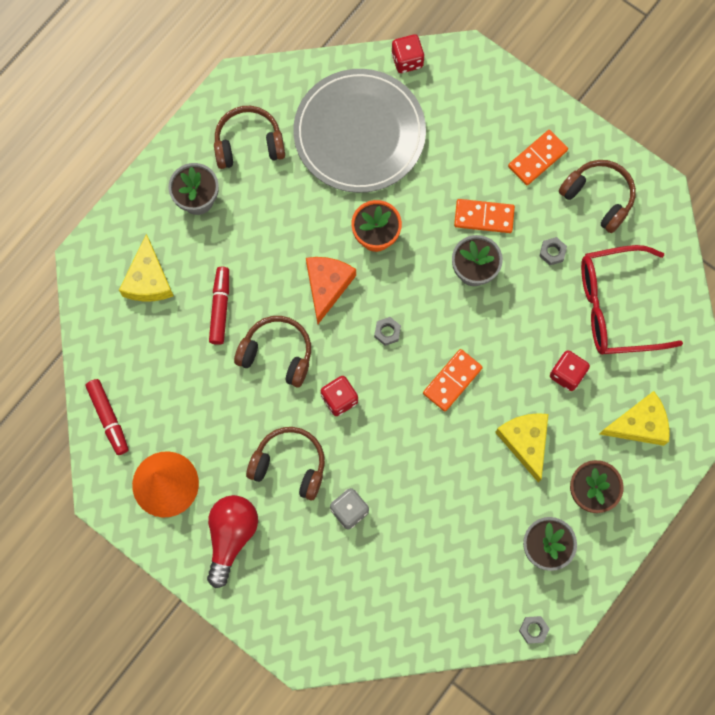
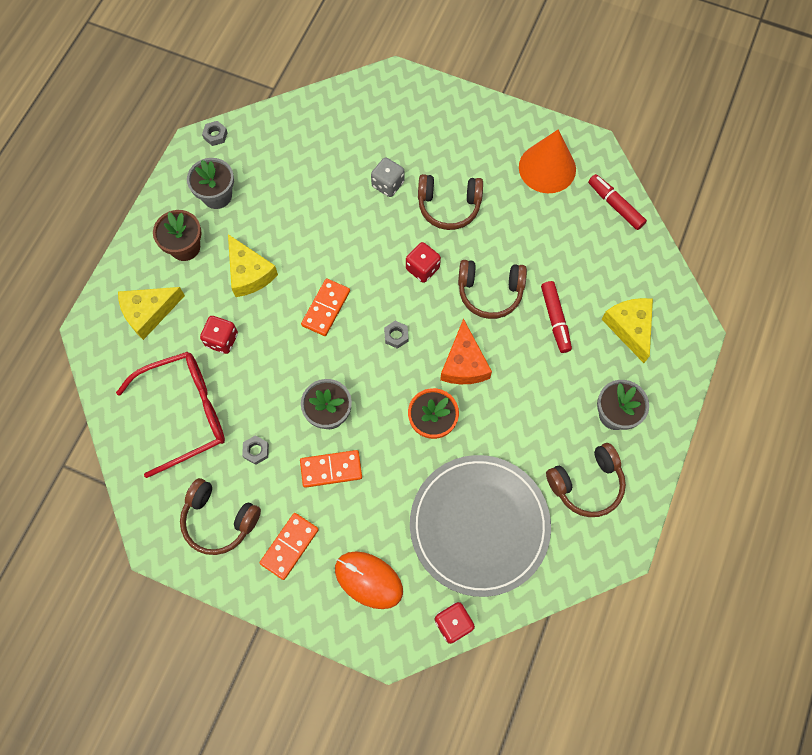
camera: 165 degrees right, 5 degrees down
red light bulb [207,495,258,588] -> none
none -> orange mouse [335,551,403,609]

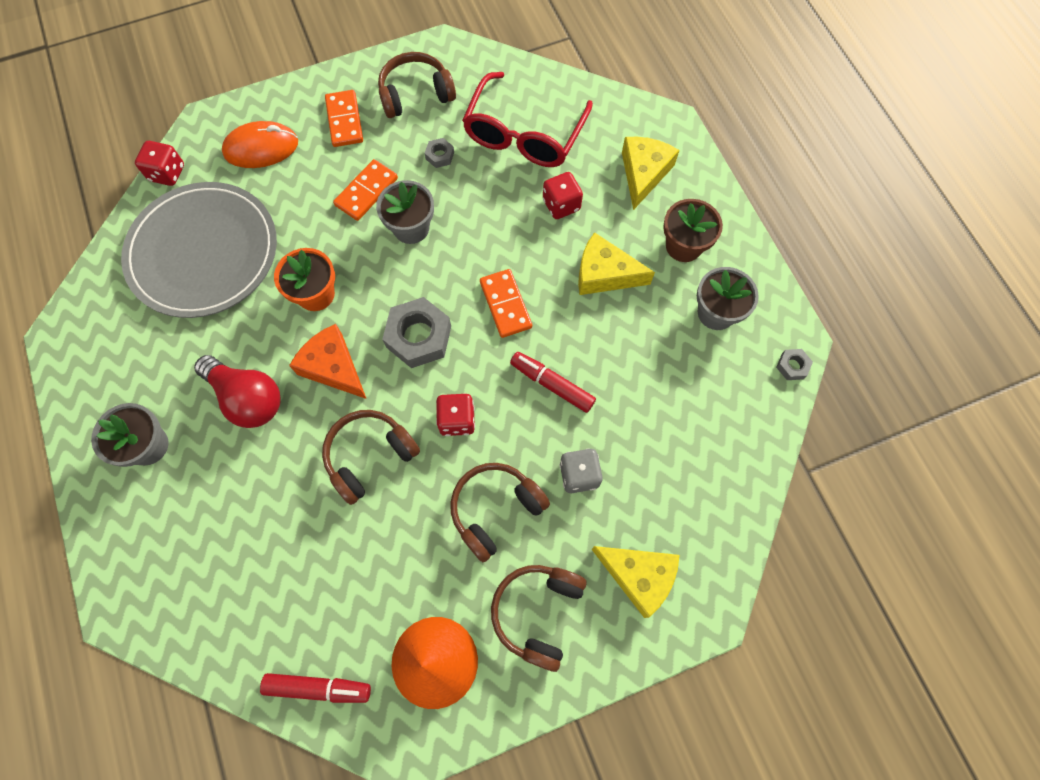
camera: 135 degrees right, 0 degrees up
grey nut [384,321,409,349] -> grey nut [382,297,451,368], size x2.10
red marker [541,281,572,353] -> red marker moved to [510,352,596,413]
brown headphones [546,443,626,517] -> brown headphones moved to [491,565,587,672]
yellow cheese [602,298,653,363] -> yellow cheese moved to [591,546,679,618]
none -> red light bulb [194,355,281,428]

